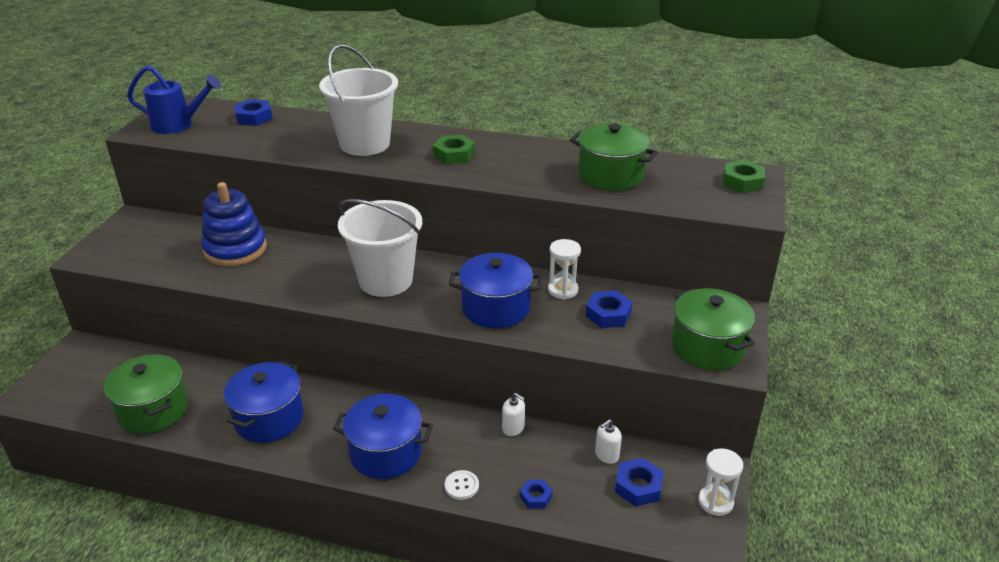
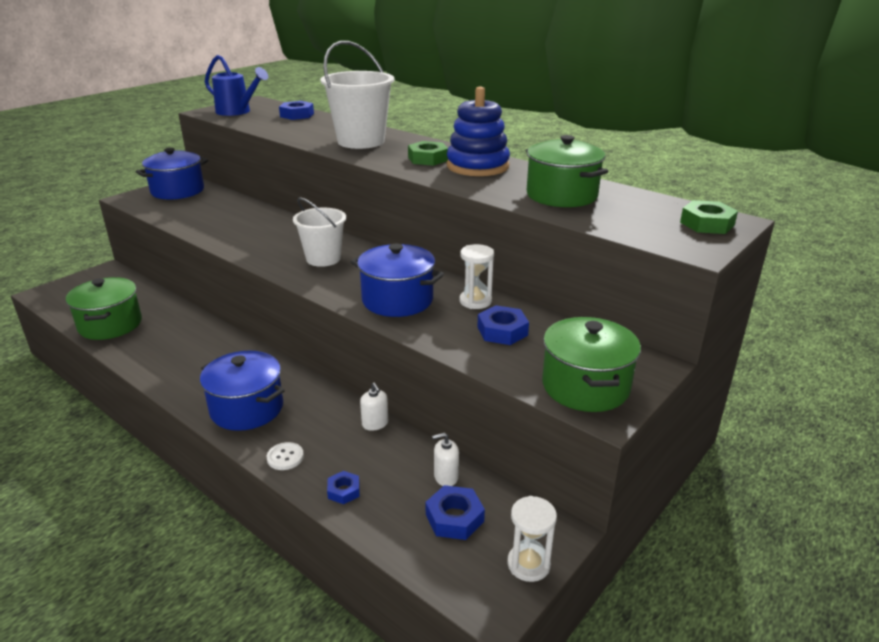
camera: 25 degrees right, 5 degrees down
blue stacking toy [201,182,267,266] -> blue stacking toy moved to [447,87,510,176]
blue pot [224,361,304,443] -> blue pot moved to [136,148,208,200]
white bucket [338,199,423,297] -> white bucket [293,197,346,267], size x0.66

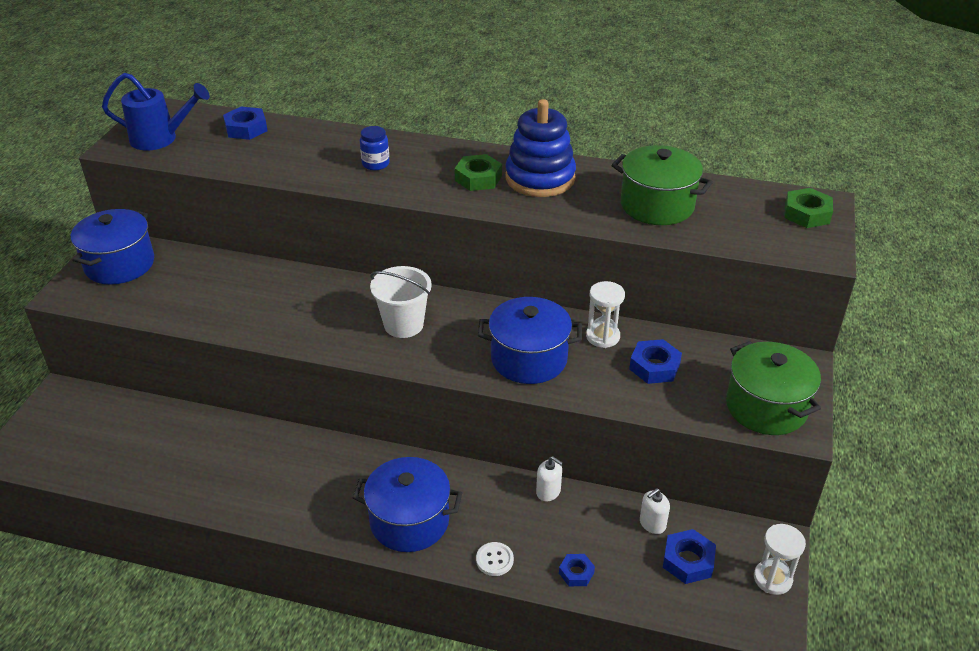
camera: 25 degrees left, 10 degrees up
green pot [66,277,142,340] -> none
white bucket [320,41,394,149] -> blue jar [360,126,390,170]

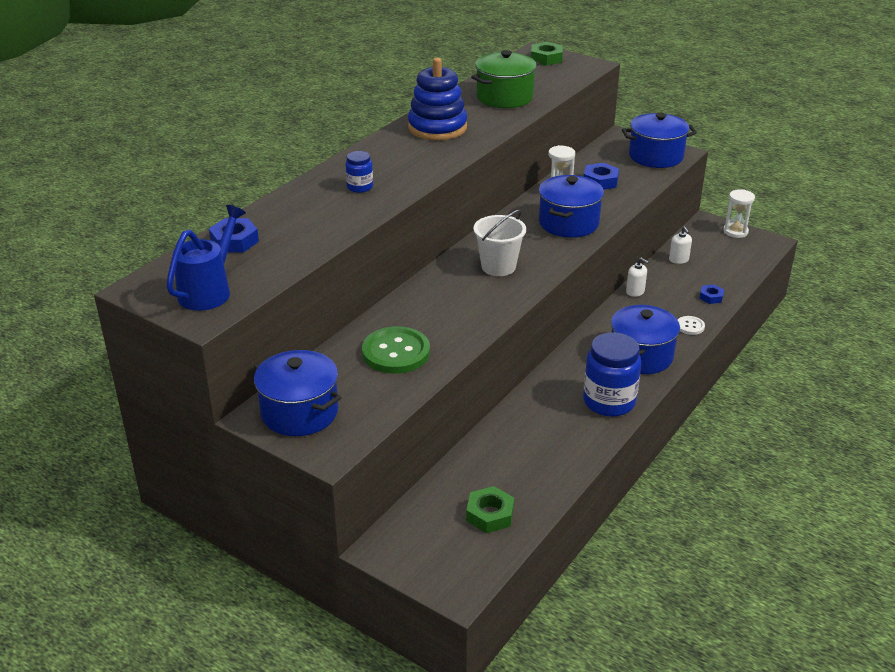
camera: 70 degrees left, 5 degrees down
green nut [454,154,502,191] -> green nut moved to [466,486,514,533]
white soap dispenser [536,456,563,501] -> white soap dispenser turned 75 degrees clockwise [626,258,649,297]
blue nut [663,529,716,584] -> none
green pot [726,341,821,435] -> blue pot [622,113,697,168]
none -> green button [362,326,430,374]
none -> blue jar [583,332,641,417]

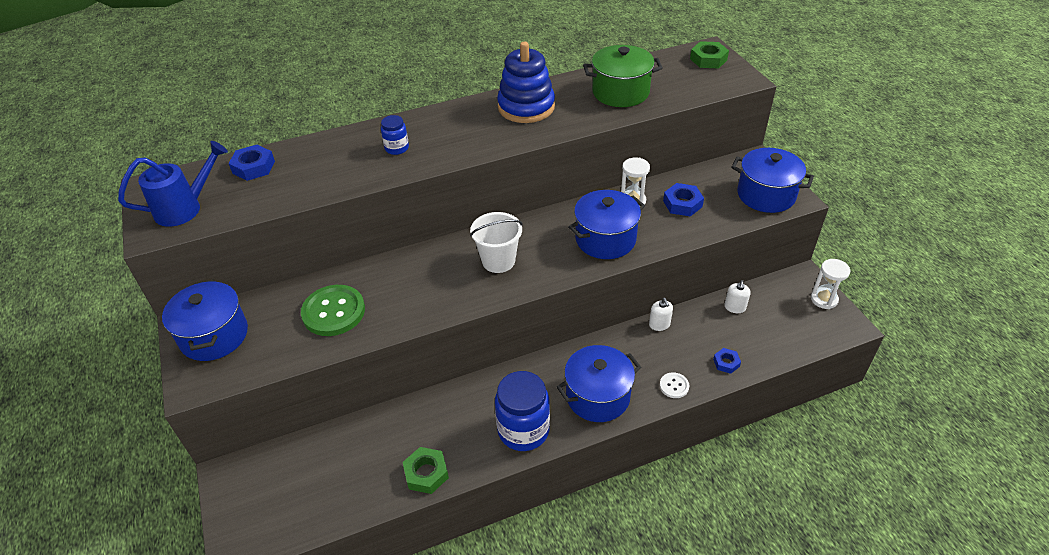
camera: 35 degrees right, 10 degrees up
green nut [466,486,514,533] -> green nut moved to [403,447,449,494]

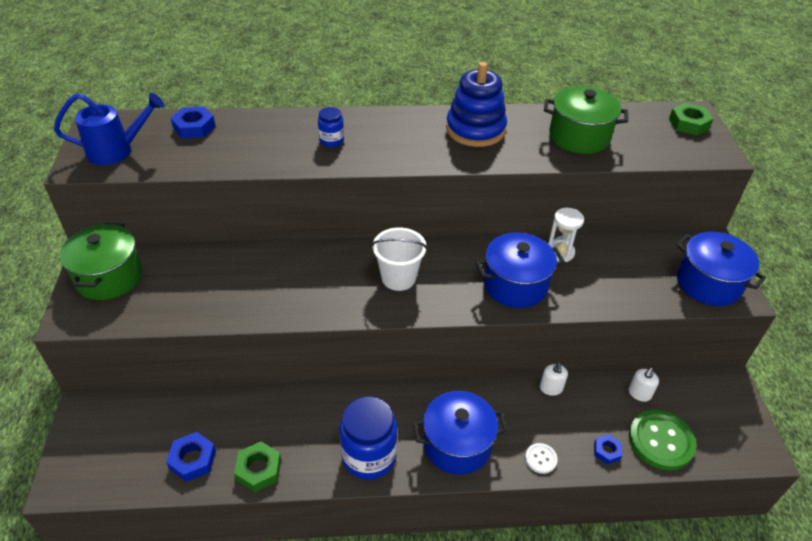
camera: 15 degrees right, 0 degrees up
blue pot [162,279,248,361] -> green pot [60,223,142,300]
green button [301,285,365,336] -> green button moved to [629,410,696,470]
blue nut [663,183,704,216] -> blue nut moved to [166,432,216,482]
white hourglass [811,259,850,309] -> none

